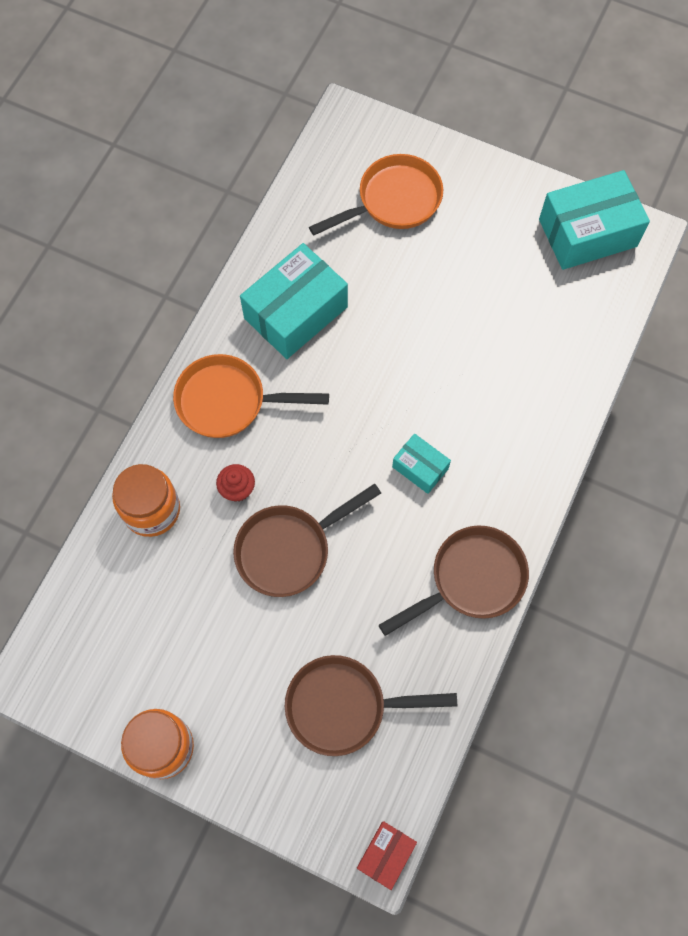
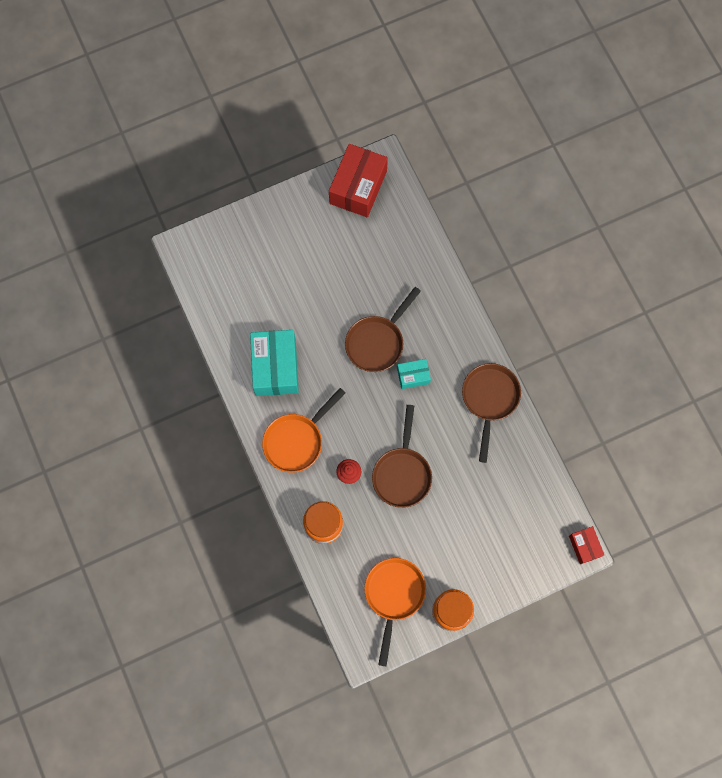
camera: 50 degrees left, 5 degrees up
brown pan [285,655,457,756] -> brown pan moved to [345,287,421,372]
orange pan [309,154,443,236] -> orange pan moved to [364,558,426,666]
turquoise box [539,170,650,270] -> red box [329,144,388,217]

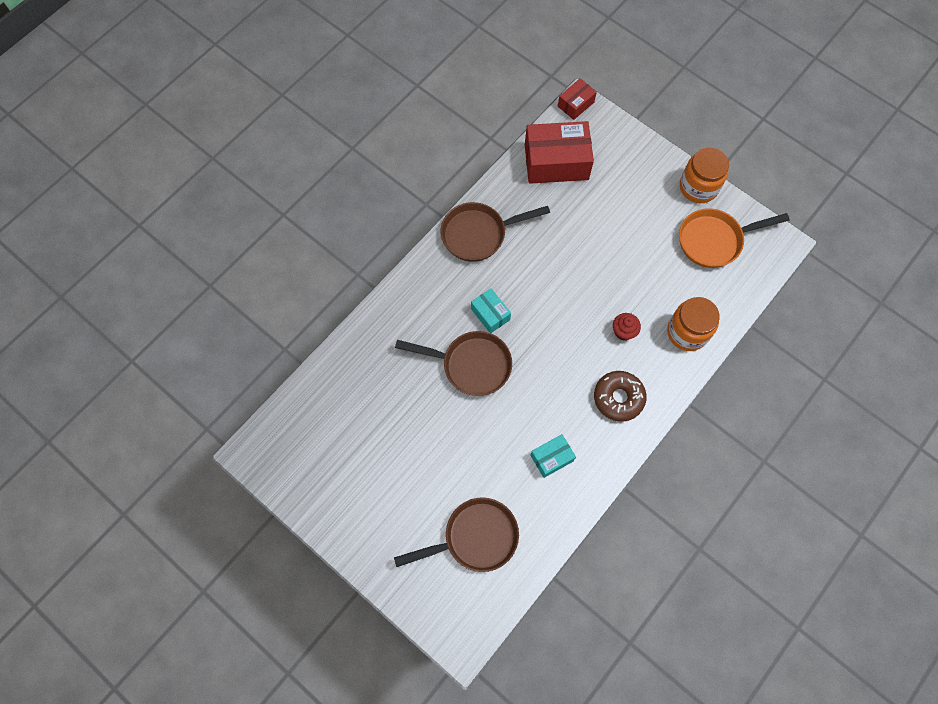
camera: 115 degrees left, 5 degrees down
turquoise box [250,330,299,396] -> turquoise box [530,434,576,478], size x0.51
orange pan [262,388,345,473] -> brown donut [594,371,647,422]
red box [329,144,388,217] -> red box moved to [525,121,594,184]
brown pan [372,405,432,508] -> brown pan moved to [394,497,519,572]

